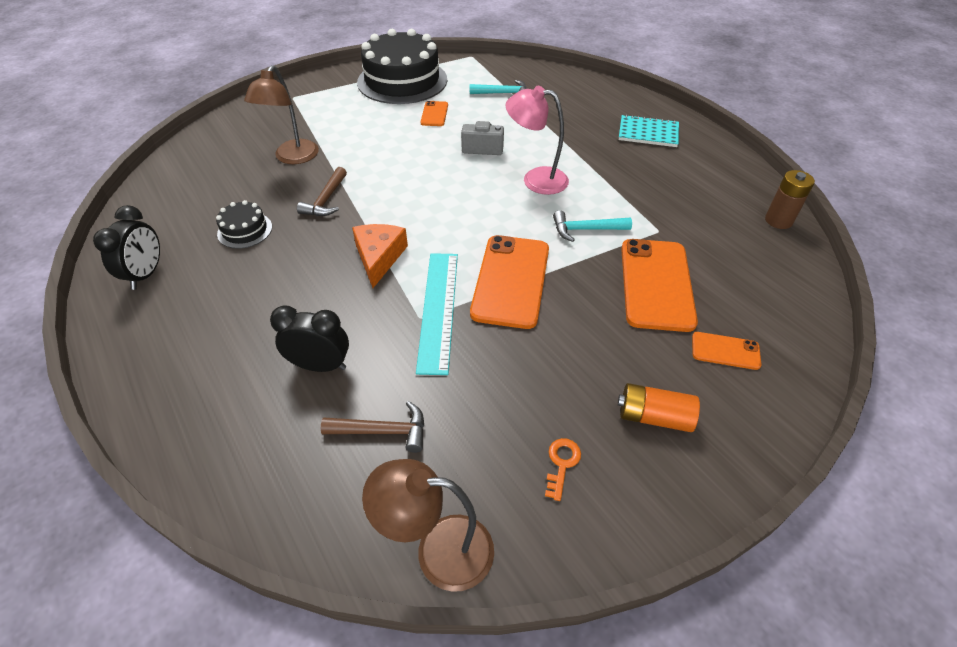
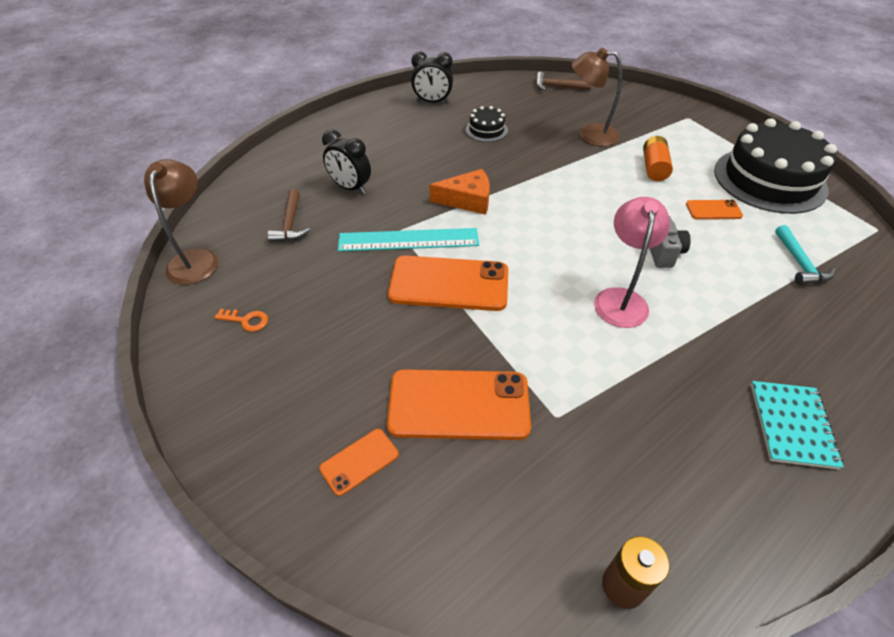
camera: 85 degrees right, 0 degrees up
black clock [270,305,349,372] -> black clock turned 120 degrees clockwise [322,129,371,194]
brown hammer [297,167,347,216] -> brown hammer moved to [536,72,591,91]
turquoise hammer [553,210,632,242] -> none
orange battery [618,383,700,432] -> orange battery moved to [643,136,673,181]
orange phone [692,332,762,370] -> orange phone turned 45 degrees clockwise [319,429,399,496]

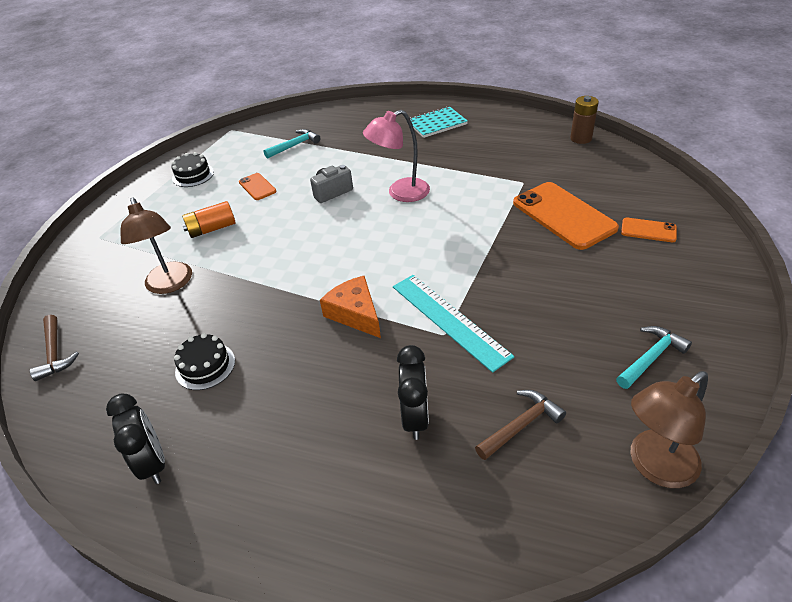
camera: 120 degrees left, 5 degrees down
orange key [214,309,268,332] -> turquoise hammer [616,326,692,389]
orange phone [388,255,508,311] -> none
black cake [714,118,837,214] -> black cake [171,152,214,187], size x0.44

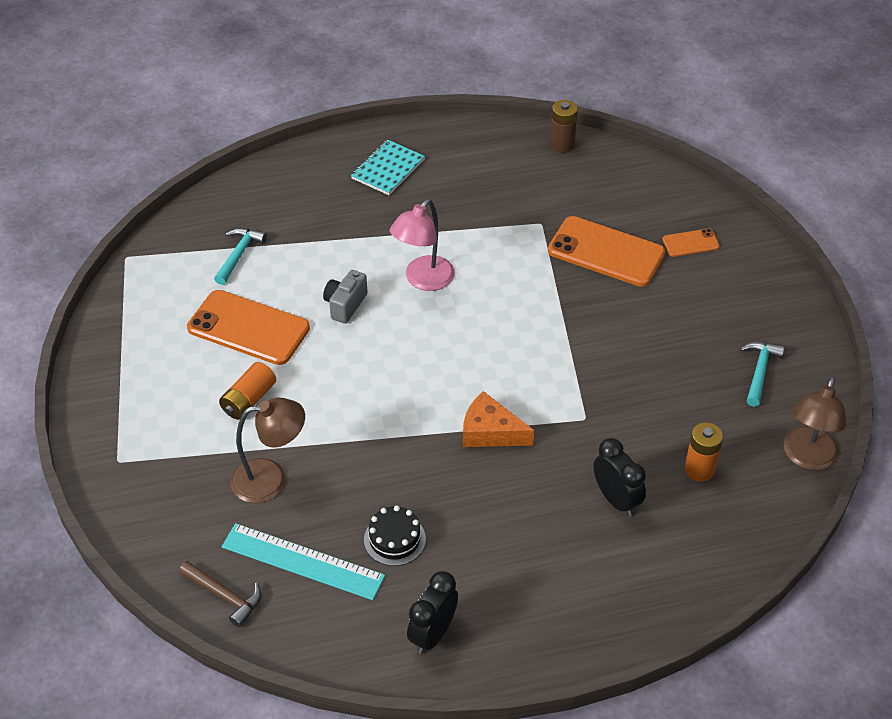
camera: 35 degrees left, 5 degrees up
black clock [106,394,165,484] -> black clock turned 90 degrees counterclockwise [407,571,458,654]
brown lamp [121,198,192,294] -> brown lamp turned 45 degrees counterclockwise [230,398,305,503]
black cake [171,152,214,187] -> none
orange phone [239,173,276,200] -> orange phone [187,290,310,365], size x2.04
turquoise ruler [393,275,514,373] -> turquoise ruler moved to [222,523,385,600]
brown hammer [475,390,566,460] -> orange battery [685,422,723,482]

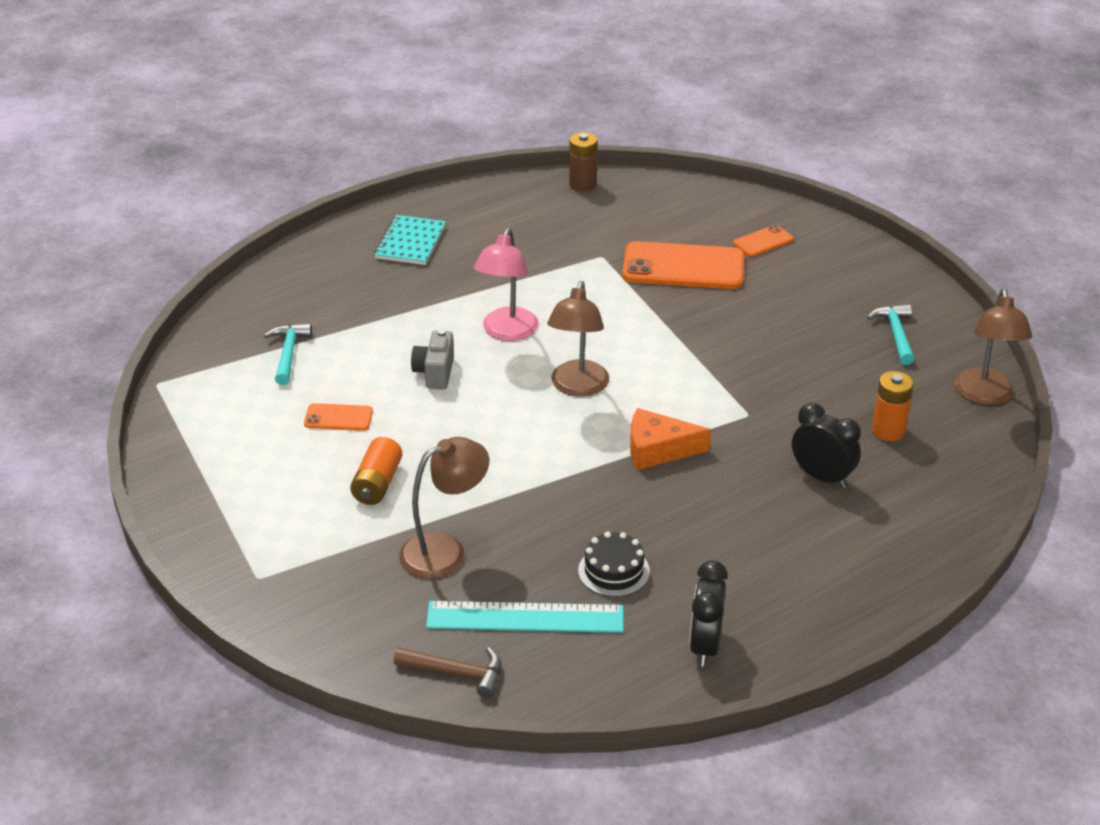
camera: 20 degrees left, 10 degrees down
orange phone [187,290,310,365] -> orange phone [304,403,373,431], size x0.49
none -> brown lamp [547,281,609,397]

